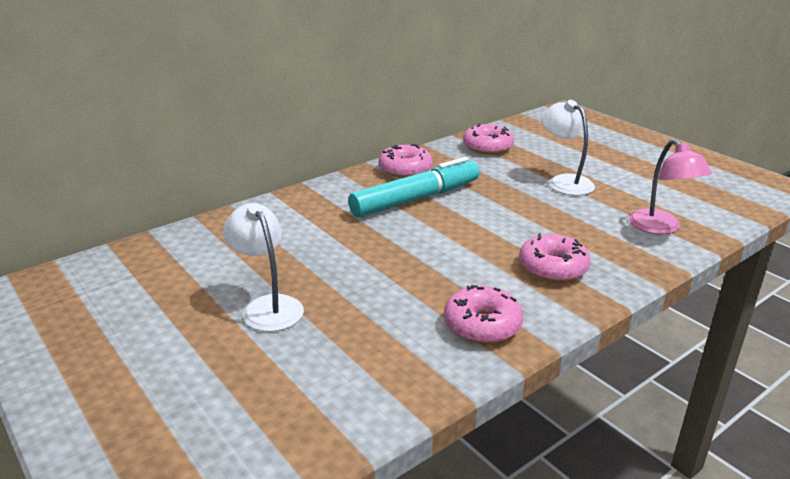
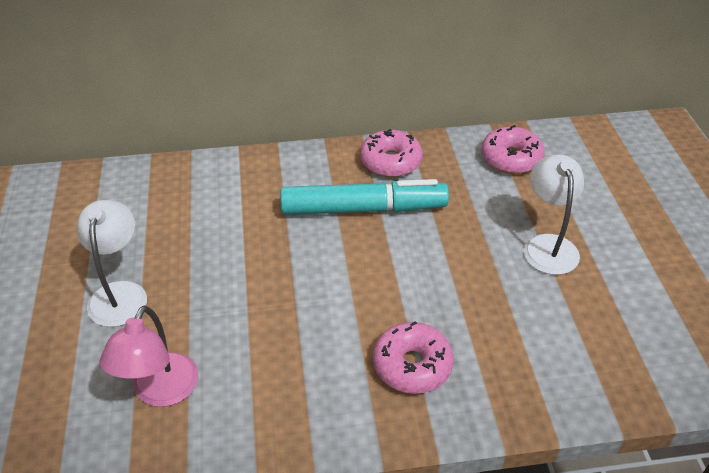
camera: 30 degrees right, 15 degrees up
pink donut [444,285,523,344] -> none
pink lamp [629,139,712,234] -> pink lamp moved to [99,305,198,407]

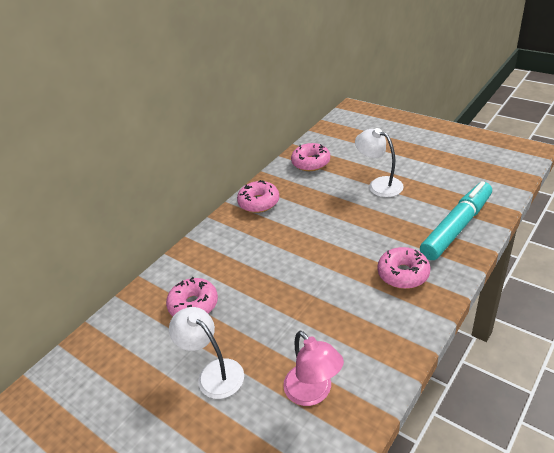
camera: 40 degrees left, 5 degrees down
turquoise marker [280,179,449,215] -> turquoise marker moved to [420,181,492,260]
none -> pink donut [166,277,218,316]

